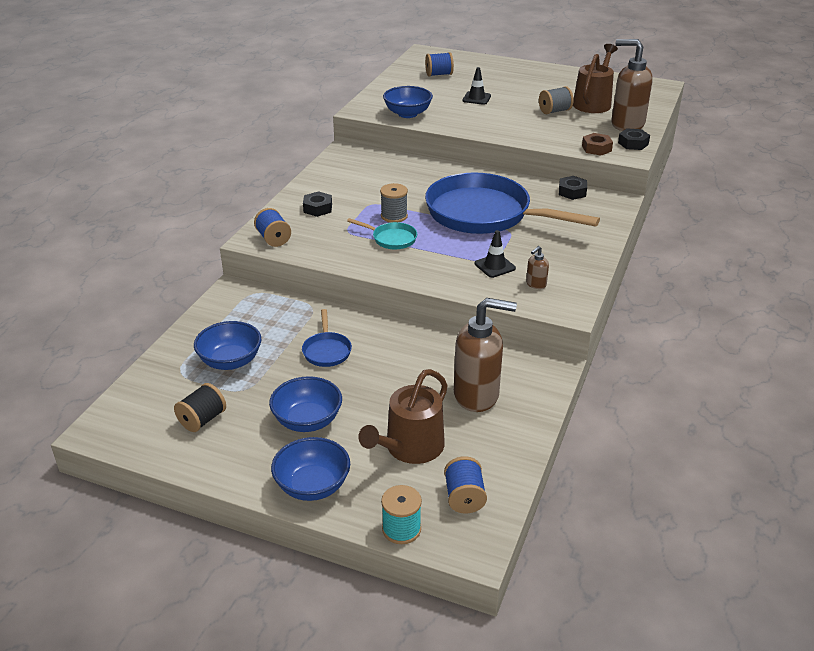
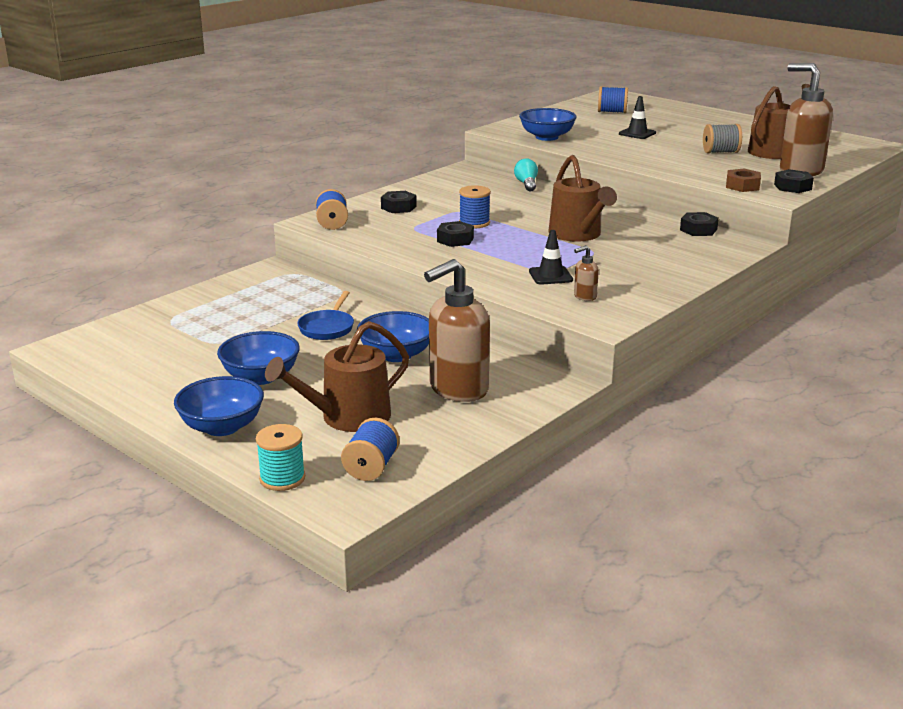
camera: 20 degrees right, 10 degrees down
black spool [174,383,226,432] -> none
blue bowl [194,321,261,370] -> blue bowl moved to [357,311,429,362]
turquoise pan [347,218,417,249] -> black nut [437,221,474,247]
grey spool [380,183,408,223] -> blue spool [459,185,491,228]
blue pan [425,172,600,234] -> brown watering can [549,155,617,241]
brown soap dispenser [454,298,517,412] -> brown soap dispenser turned 120 degrees clockwise [424,259,490,402]
none -> turquoise light bulb [514,158,538,191]

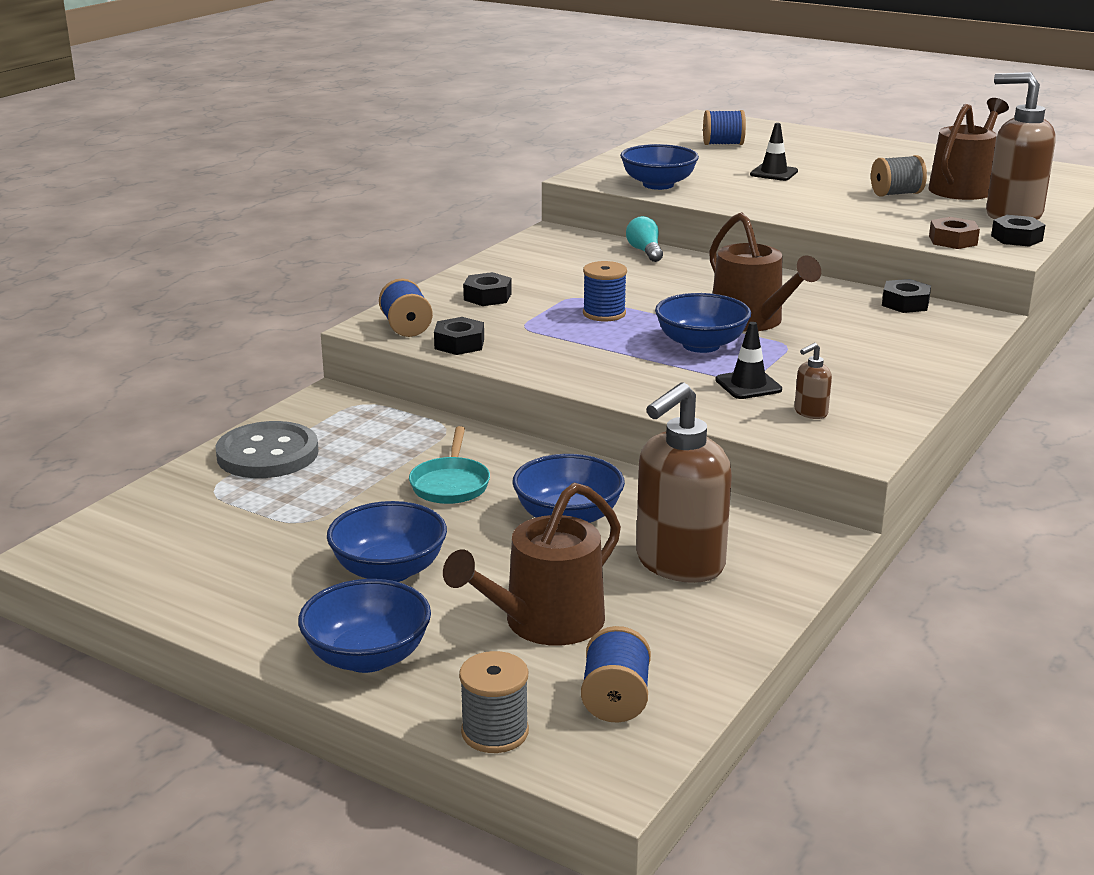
camera: 10 degrees left, 0 degrees up
turquoise spool [256,424,305,491] -> grey spool [459,651,529,753]
blue pan [297,291,354,340] -> turquoise pan [409,426,490,504]
black nut [437,221,474,247] -> black nut moved to [434,317,484,355]
none -> grey button [215,421,319,478]
none -> blue bowl [655,293,751,353]

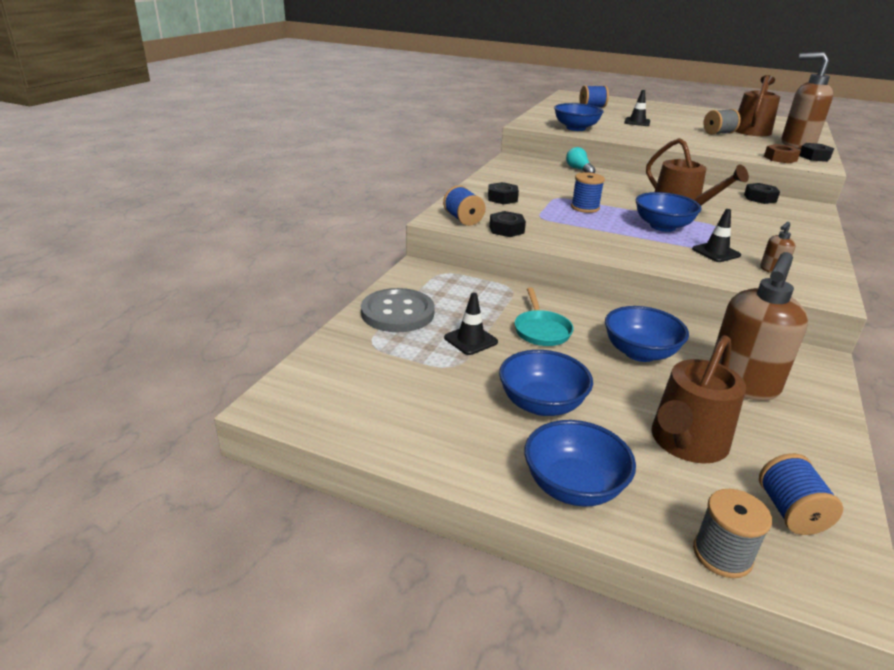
camera: 10 degrees left, 5 degrees up
none -> black traffic cone [444,293,498,355]

